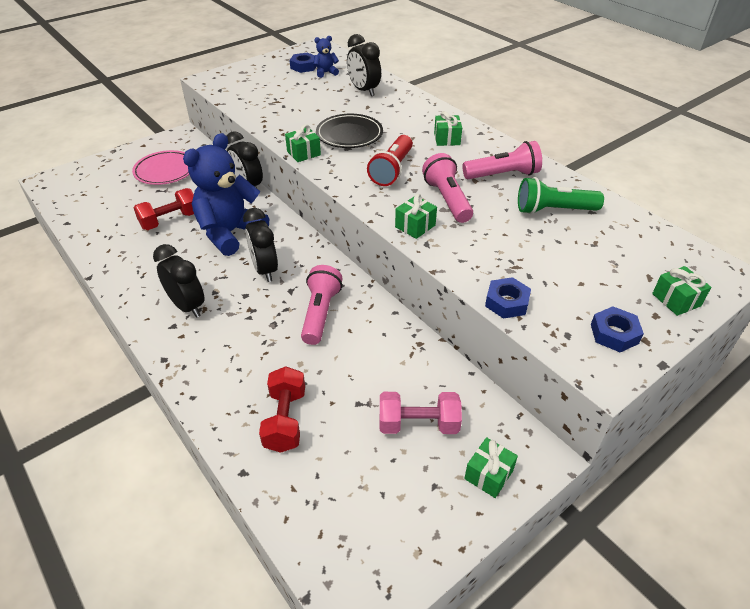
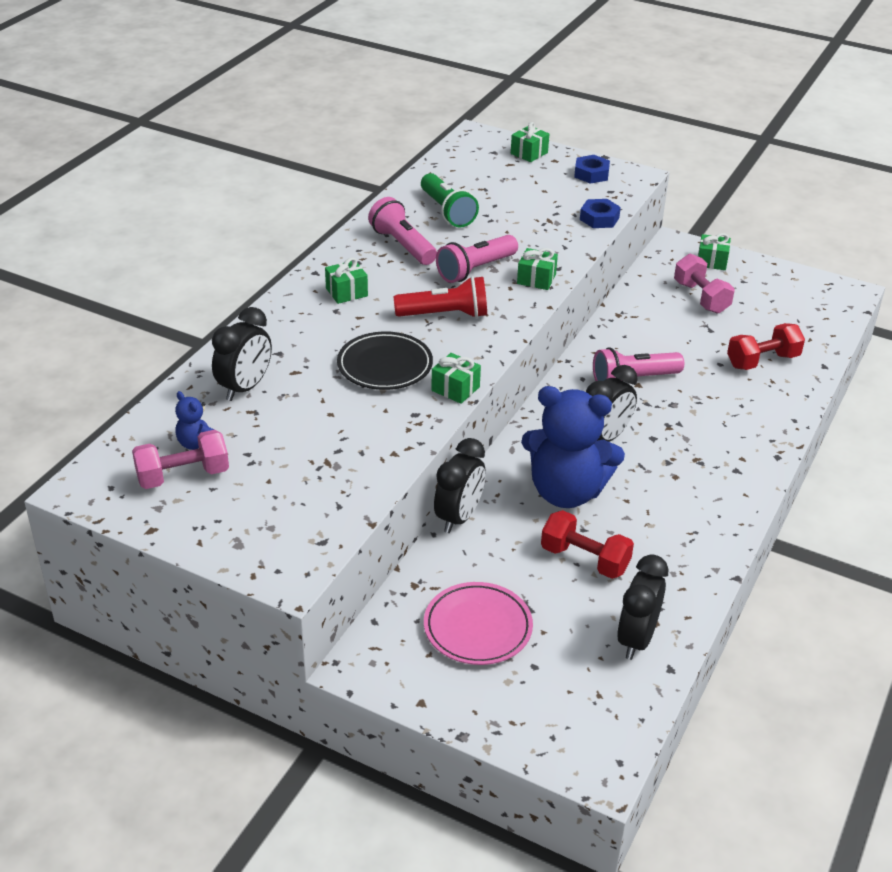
camera: 115 degrees left, 5 degrees down
black clock [153,244,205,318] -> black clock moved to [617,554,669,660]
blue nut [290,53,317,73] -> pink dumbbell [132,430,229,489]

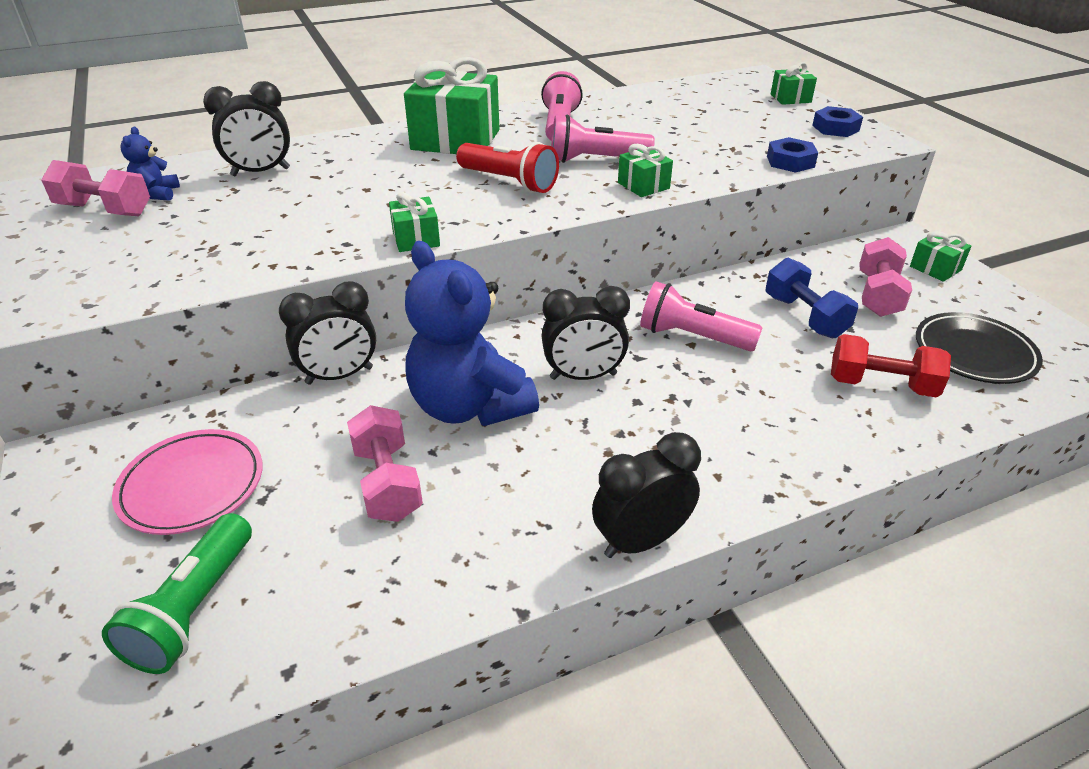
camera: 40 degrees right, 0 degrees up
green gift [325,258,368,304] -> green gift [404,57,499,154], size x2.08
black plate [337,331,433,390] -> black plate moved to [916,312,1043,384]
green flashlight [421,173,479,228] -> green flashlight moved to [102,513,252,674]
red dumbbell [541,510,634,579] -> pink dumbbell [347,405,423,522]
black clock [617,554,669,660] -> black clock moved to [592,432,701,558]
none -> blue dumbbell [766,258,858,339]

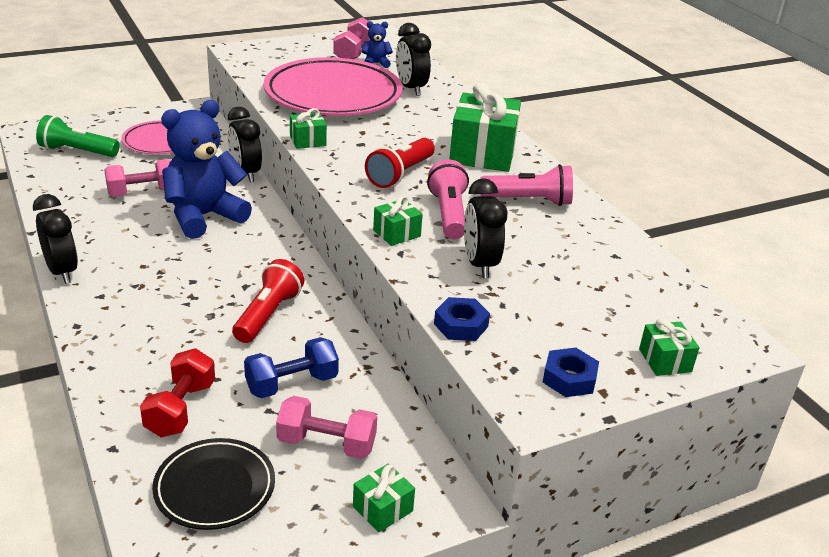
camera: 85 degrees right, 5 degrees down
black clock [542,286,630,380] -> black clock moved to [464,178,508,278]
pink flashlight [640,281,763,351] -> red flashlight [232,259,304,343]
none -> pink plate [264,57,403,116]

